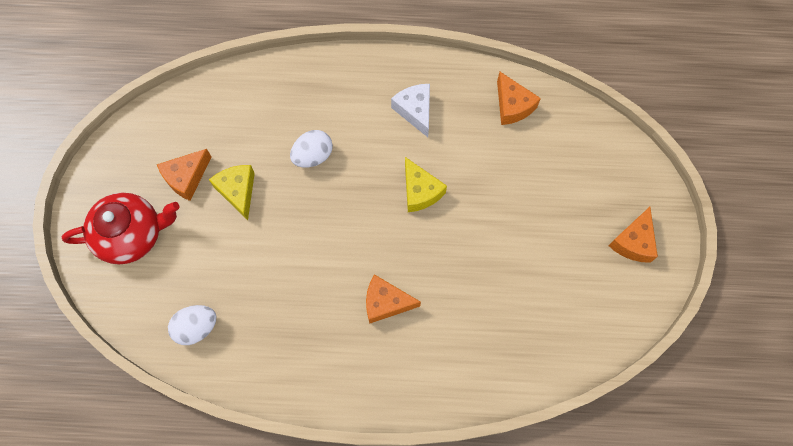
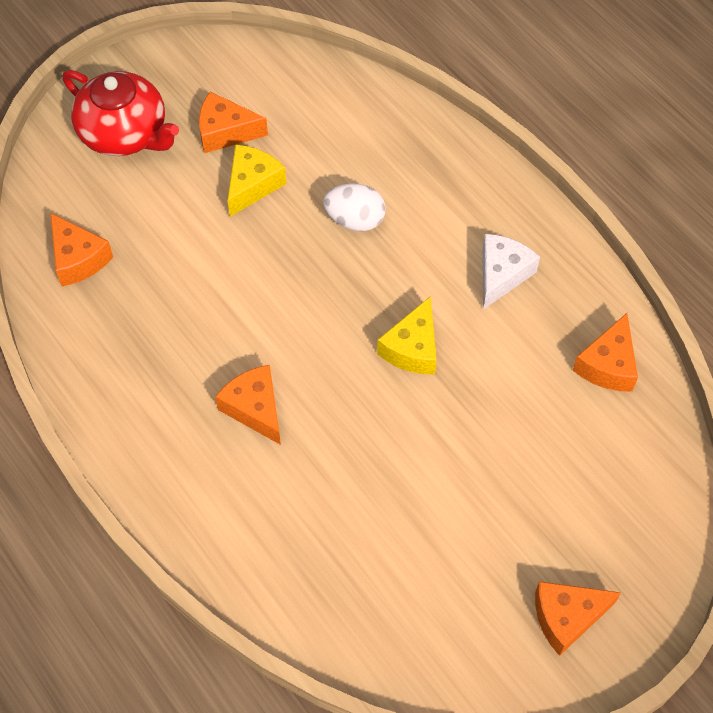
camera: 50 degrees right, 10 degrees down
white egg [168,305,216,345] -> orange cheese [50,212,113,286]

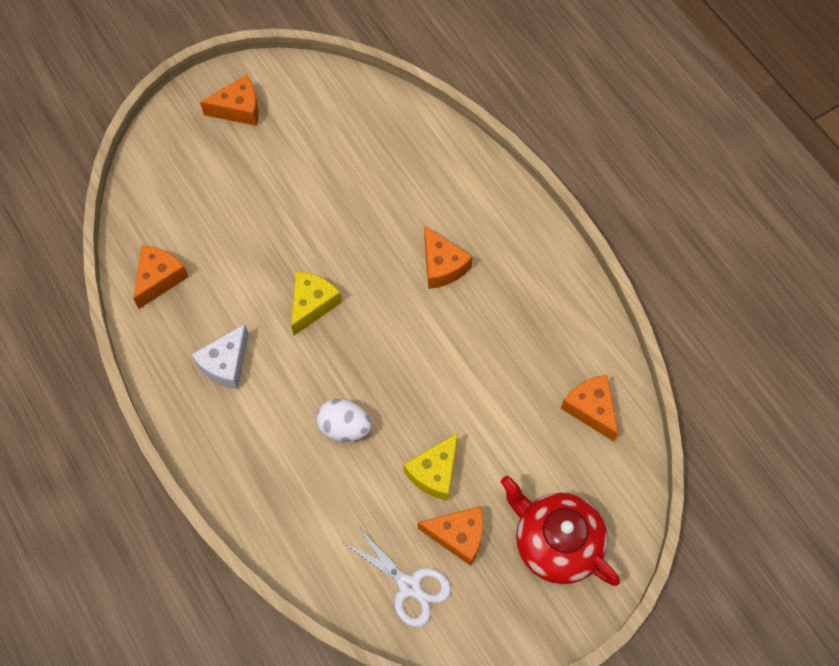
camera: 175 degrees left, 5 degrees up
none -> white scissors [343,525,451,627]

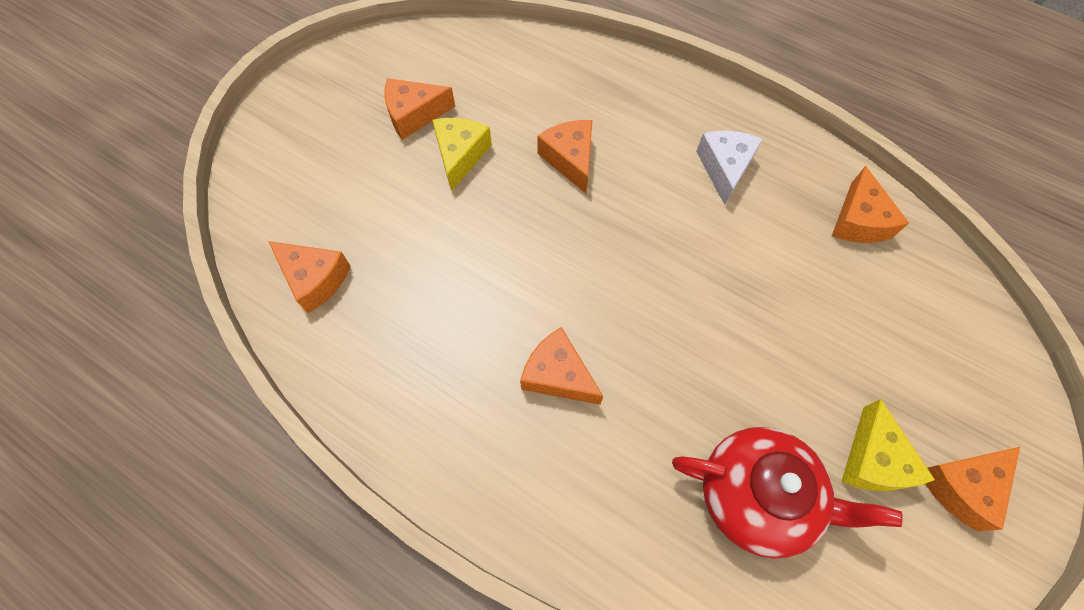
camera: 155 degrees right, 0 degrees up
yellow cheese [291,271,342,335] -> yellow cheese moved to [841,399,935,491]
white egg [316,399,372,442] -> orange cheese [537,120,592,193]
white scissors [343,525,451,627] -> none
red teapot [501,476,620,586] -> red teapot moved to [672,427,903,559]

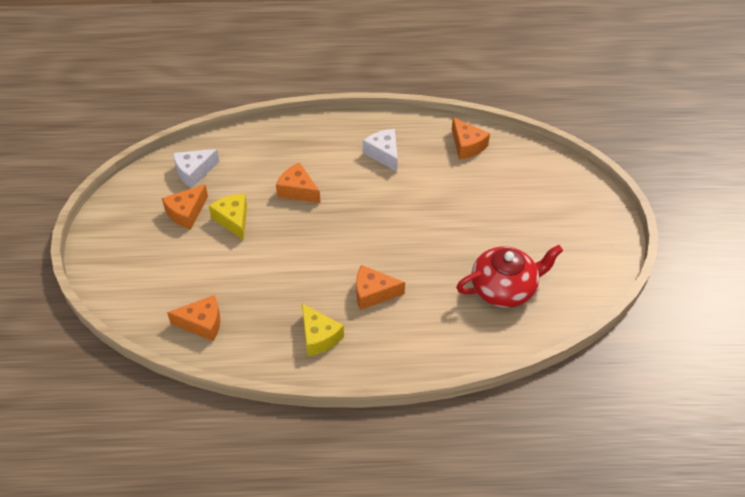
camera: 35 degrees left, 15 degrees down
yellow cheese [841,399,935,491] -> yellow cheese moved to [302,303,344,356]
orange cheese [925,447,1020,531] -> none
none -> white cheese [173,149,220,188]

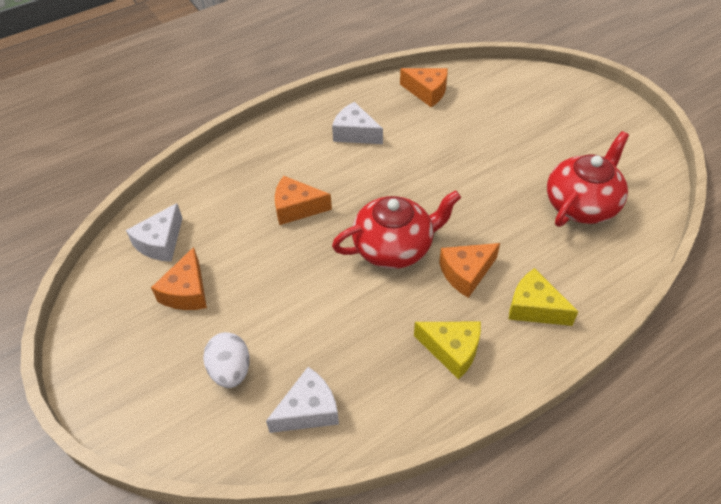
camera: 30 degrees left, 0 degrees up
orange cheese [167,295,220,341] -> white cheese [266,367,339,433]
yellow cheese [209,194,247,240] -> yellow cheese moved to [509,268,578,326]
none -> white egg [203,332,250,388]
none -> red teapot [332,190,461,269]

